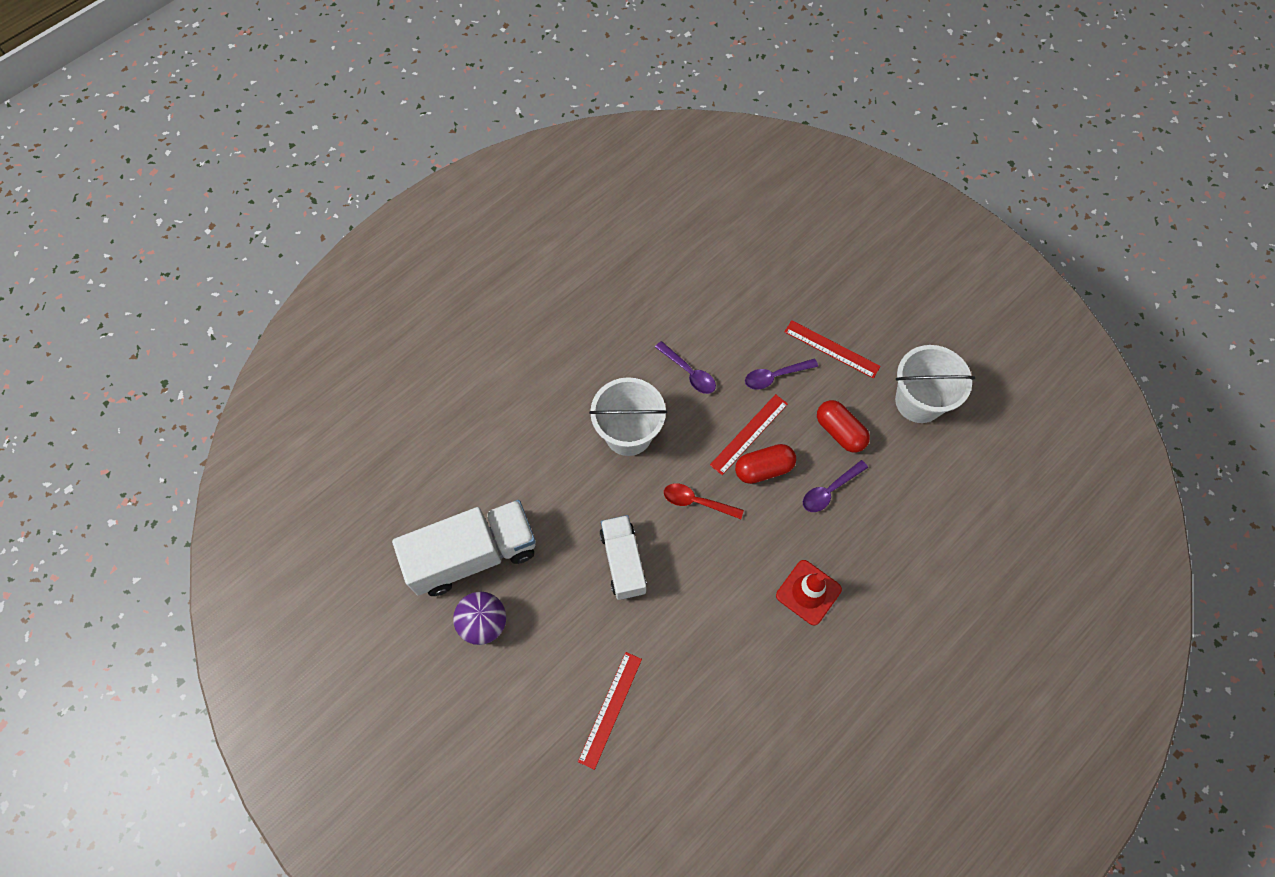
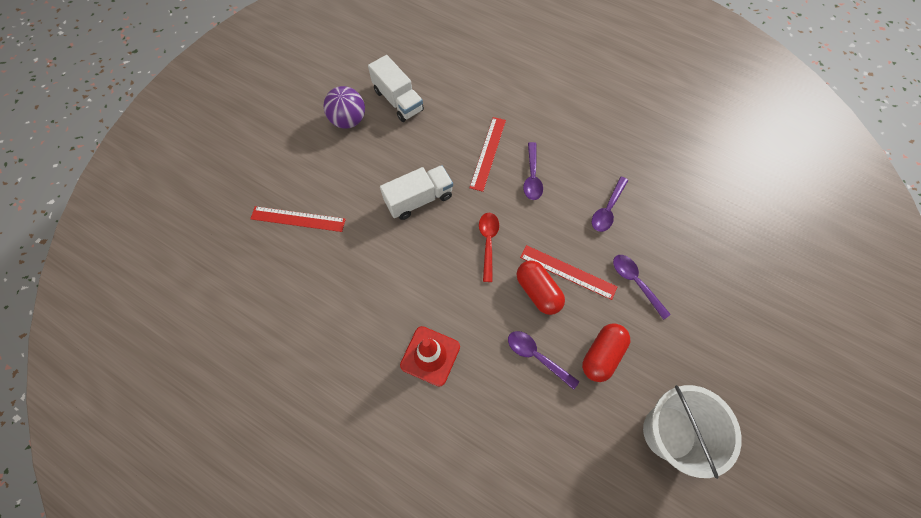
camera: 75 degrees right, 0 degrees up
white truck [392,500,536,596] -> white truck [368,55,424,122], size x0.62
white bucket [589,377,667,456] -> purple spoon [523,142,543,200]
red ruler [784,320,881,378] -> red ruler moved to [469,117,506,192]

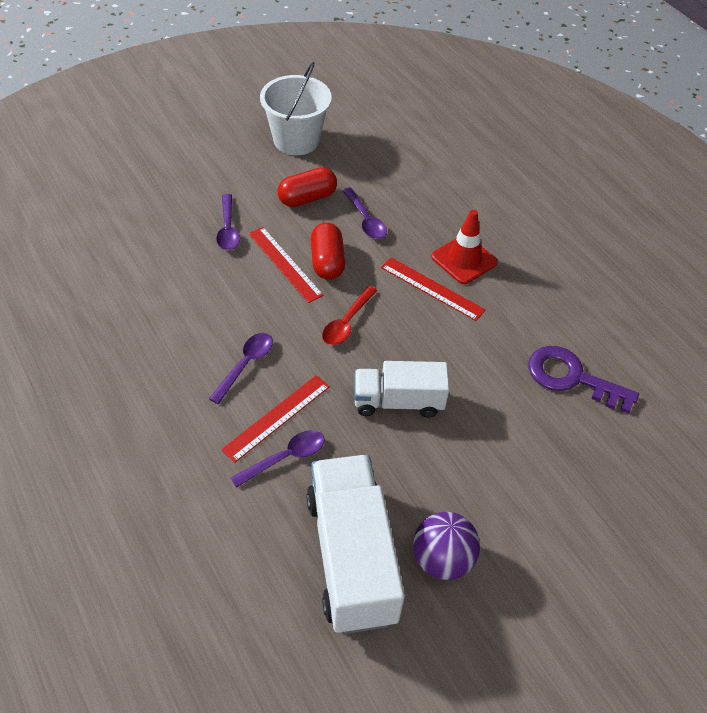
camera: 155 degrees left, 15 degrees down
red ruler [250,206,346,232] -> red ruler moved to [381,258,486,321]
white truck [368,55,424,122] -> white truck [306,455,405,634], size x1.61
purple spoon [592,176,628,232] -> purple spoon moved to [231,430,325,488]
none -> purple key [528,346,639,414]

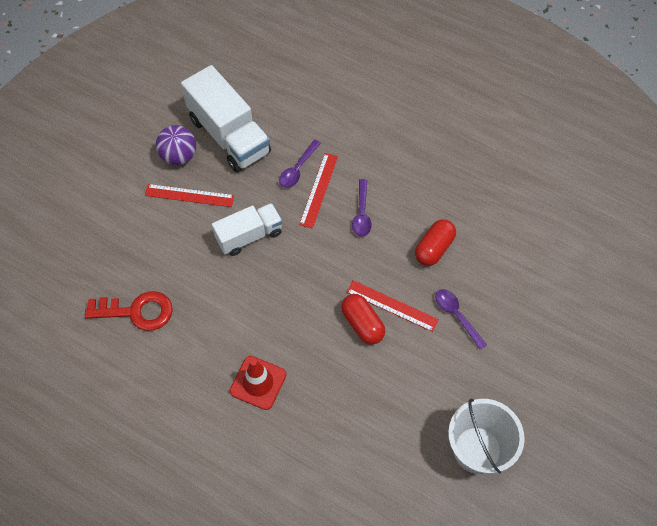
camera: 155 degrees right, 10 degrees up
red capsule [277,167,337,207] -> red capsule moved to [415,219,456,266]
red spoon [322,286,377,345] -> none
purple spoon [342,187,387,239] -> none
red ruler [381,258,486,321] -> red ruler moved to [145,184,234,207]
purple key [528,346,639,414] -> red key [85,291,173,331]

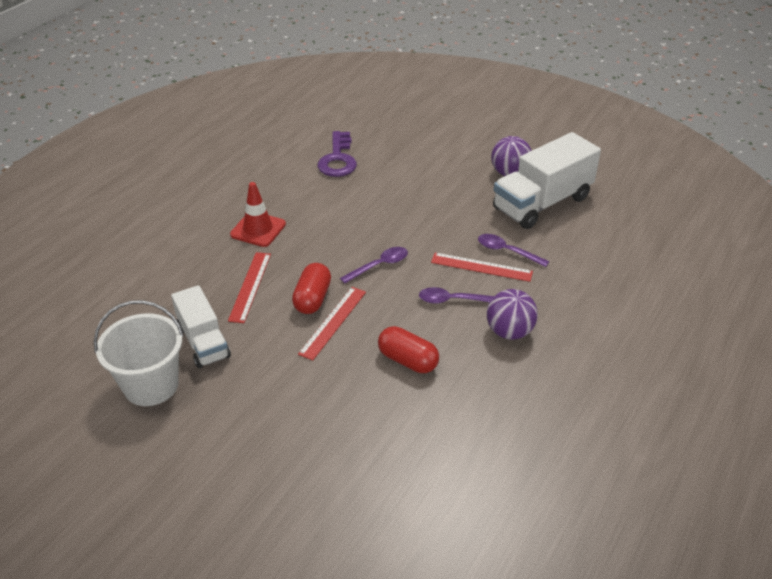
camera: 90 degrees right, 20 degrees down
red key [85,291,173,331] -> purple key [318,131,357,177]
red ruler [145,184,234,207] -> red ruler moved to [228,252,271,323]
white truck [212,203,283,256] -> white truck moved to [171,285,231,368]
red capsule [341,294,385,345] -> red capsule turned 45 degrees counterclockwise [292,263,331,314]
purple spoon [435,289,487,350] -> purple spoon moved to [340,247,408,284]
none -> purple ball [487,289,538,340]

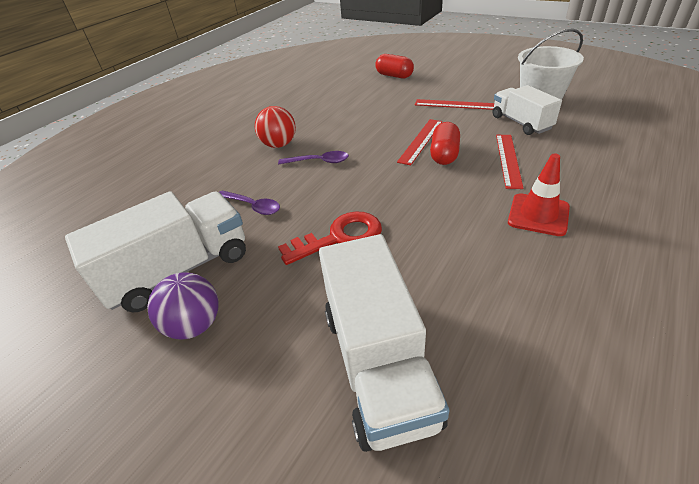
camera: 175 degrees left, 0 degrees up
purple key [318,131,357,177] -> none
purple spoon [340,247,408,284] -> none
red capsule [378,326,439,373] -> red capsule moved to [375,54,414,78]
red ruler [431,253,533,282] -> red ruler moved to [415,99,494,110]
purple ball [487,289,538,340] -> red ball [255,106,296,148]
none -> red key [278,211,382,265]
none -> white truck [319,234,449,452]

